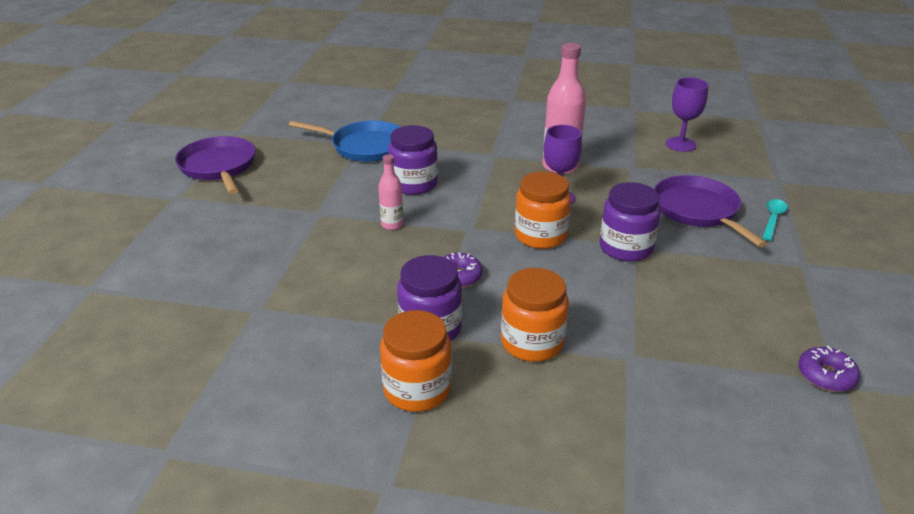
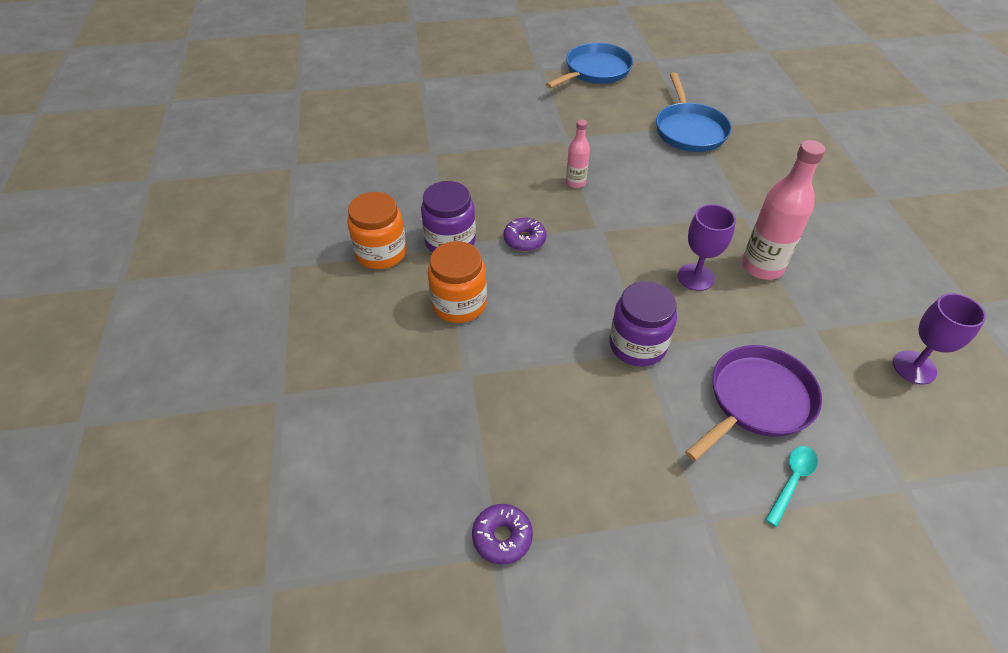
camera: 70 degrees right, 15 degrees up
purple pan [175,136,256,194] -> blue pan [546,43,633,88]
purple jar [388,125,438,195] -> none
orange jar [515,171,571,249] -> none
turquoise spoon [762,199,787,241] -> turquoise spoon turned 60 degrees counterclockwise [765,446,818,527]

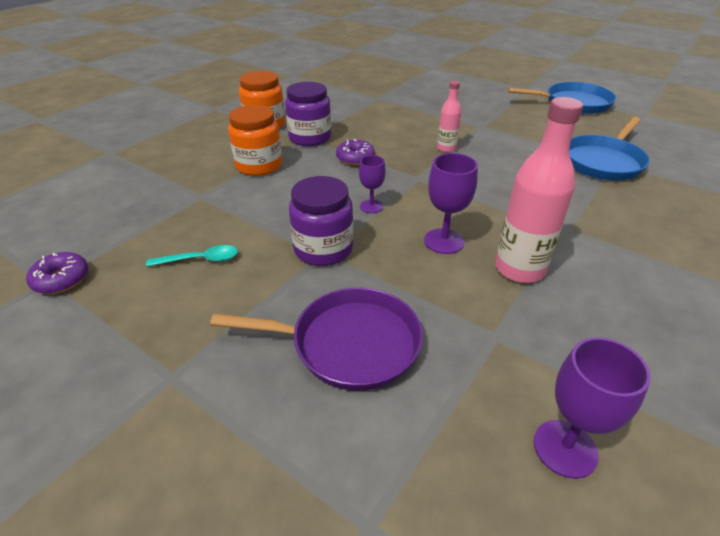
camera: 45 degrees right, 10 degrees down
turquoise spoon [765,446,818,527] -> turquoise spoon moved to [146,245,238,267]
none -> purple goblet [359,155,386,213]

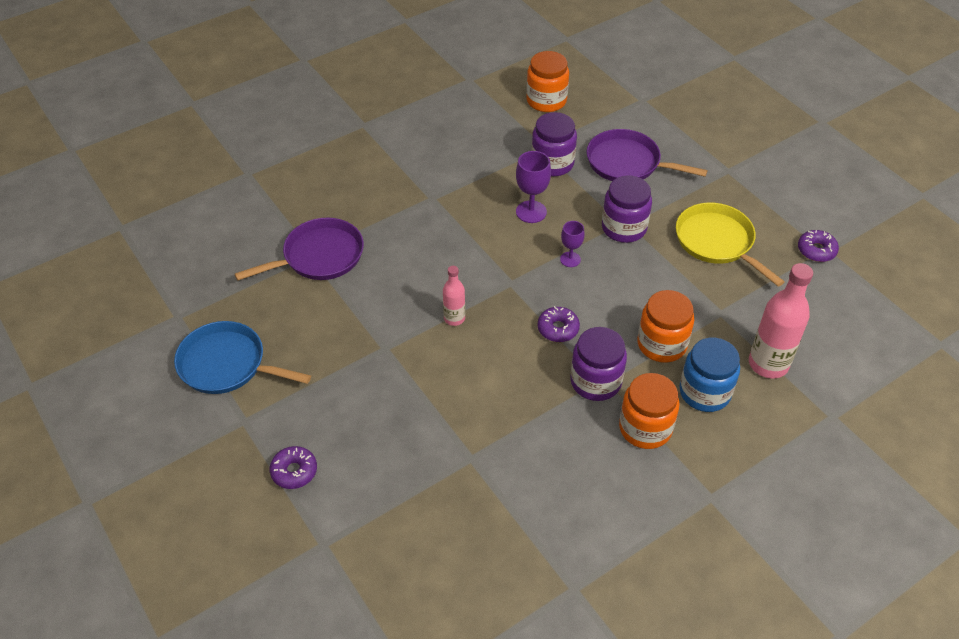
camera: 160 degrees left, 10 degrees up
turquoise spoon [146,245,238,267] -> yellow pan [676,203,785,287]
pink bottle [495,97,583,283] -> pink bottle moved to [749,263,813,378]
purple goblet [534,337,651,479] -> orange jar [526,51,569,112]
blue pan [569,117,650,180] -> purple pan [235,218,364,280]
none -> purple donut [270,446,317,489]
none -> purple jar [531,112,577,176]
none -> blue jar [679,338,740,412]

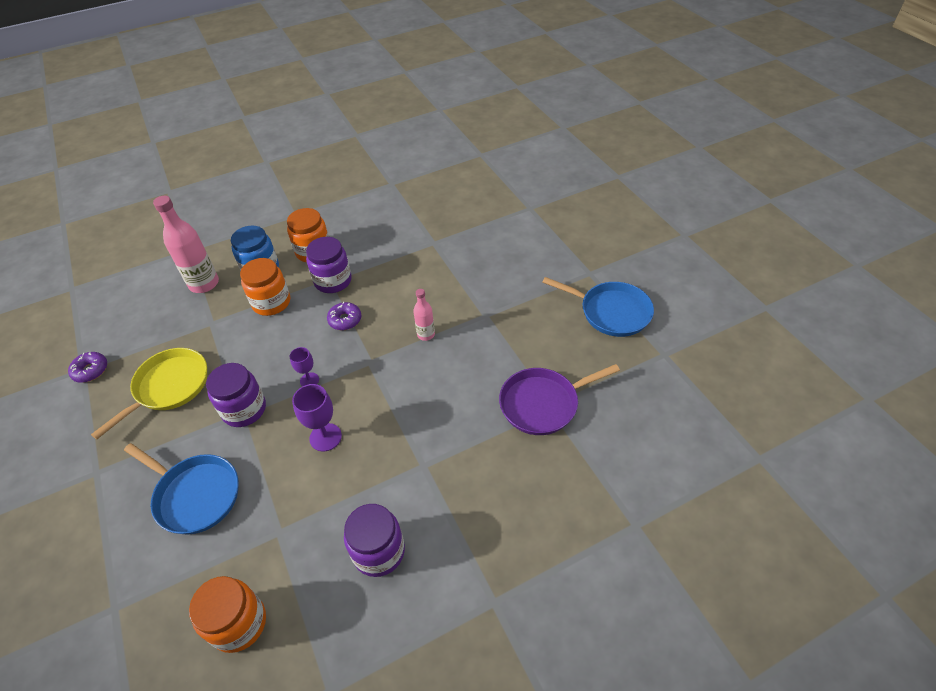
camera: 170 degrees left, 0 degrees up
purple donut [270,446,317,489] -> none
purple jar [531,112,577,176] -> purple jar moved to [344,504,405,577]
purple pan [586,129,708,181] -> blue pan [124,443,238,535]
yellow pan [676,203,785,287] -> yellow pan turned 120 degrees counterclockwise [91,348,207,439]

